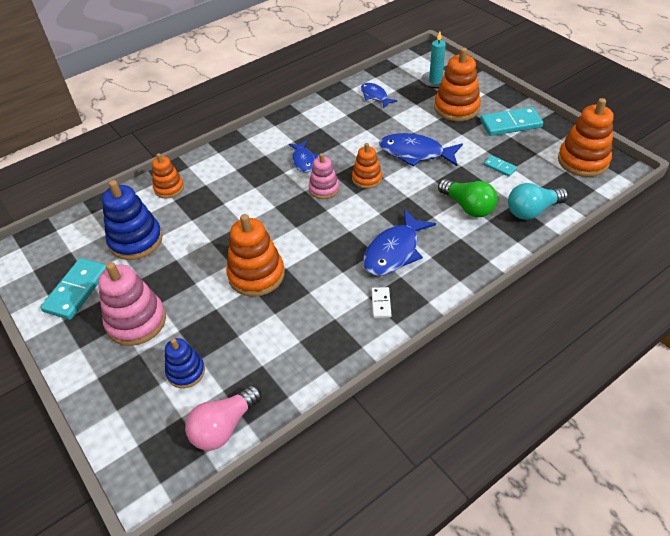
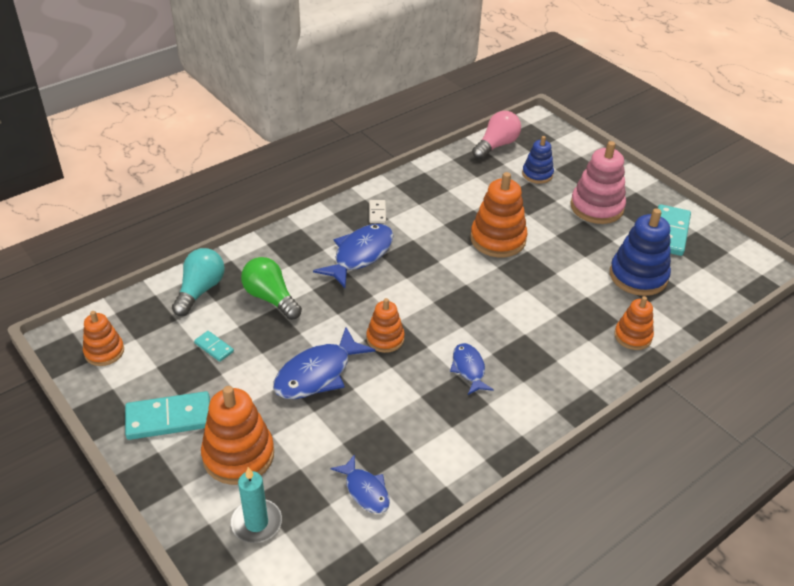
camera: 175 degrees right, 5 degrees down
pink stacking toy [309,153,339,199] -> none
blue fish [379,133,463,167] -> blue fish turned 120 degrees clockwise [273,327,376,399]
turquoise light bulb [508,183,568,220] -> turquoise light bulb turned 45 degrees counterclockwise [172,248,225,316]
orange stacking toy [558,98,614,177] -> orange stacking toy [83,311,124,366], size x0.60

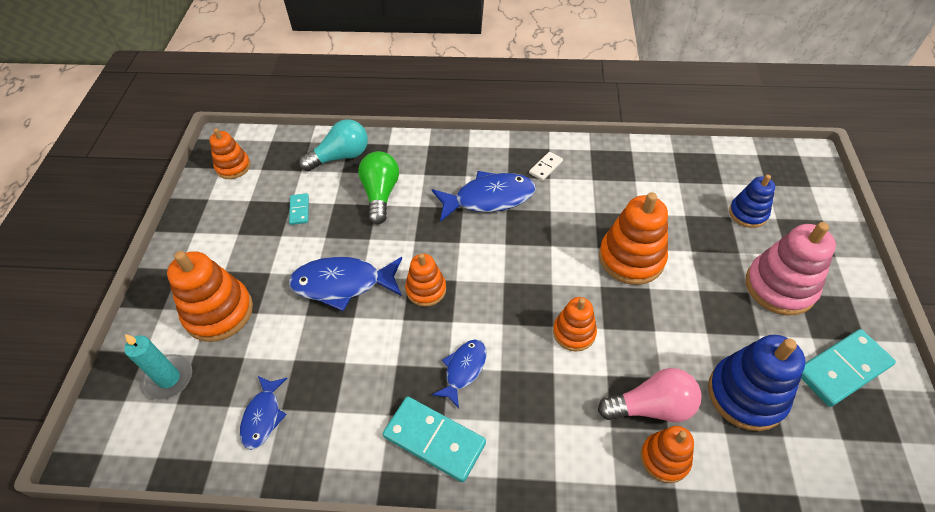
camera: 45 degrees right, 10 degrees up
turquoise domino [125,391,210,440] -> turquoise domino moved to [383,396,486,482]
pink light bulb [472,111,521,159] -> pink light bulb moved to [598,368,702,422]
none -> orange stacking toy [553,297,597,352]

